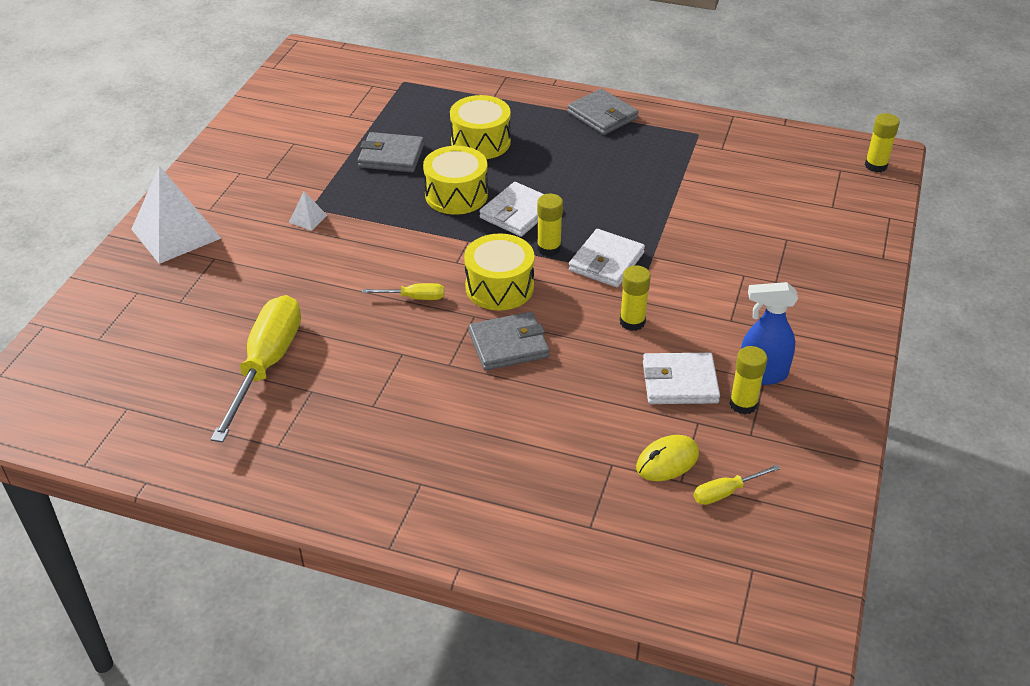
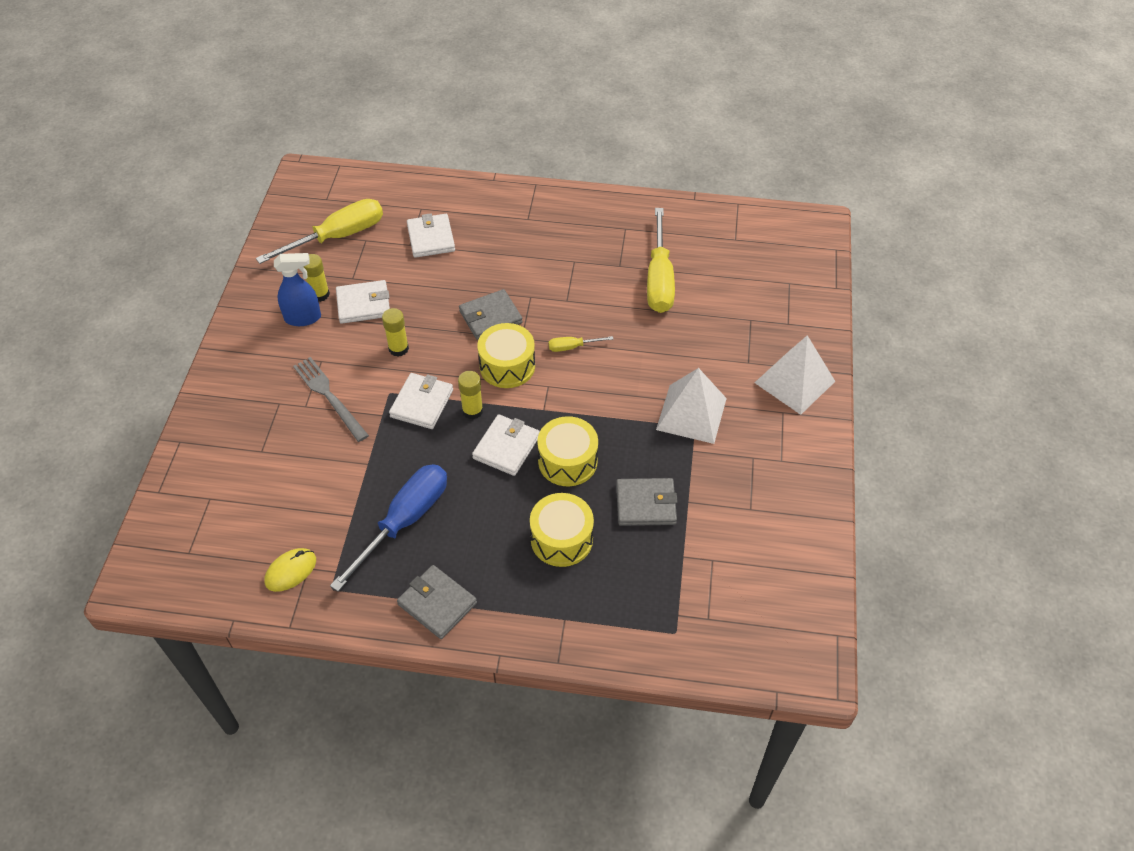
camera: 170 degrees right, 10 degrees up
white pyramid [289,192,327,231] -> white pyramid [656,368,727,444], size x2.36
yellow mouse [636,435,699,481] -> yellow mouse moved to [264,548,316,592]
yellow screwdriver [694,465,780,505] -> yellow screwdriver [256,199,383,264], size x2.22
yellow glue stick [865,113,900,172] -> none
none -> grey fork [293,357,369,442]
none -> blue screwdriver [330,464,447,591]
none -> white wallet [407,213,455,258]

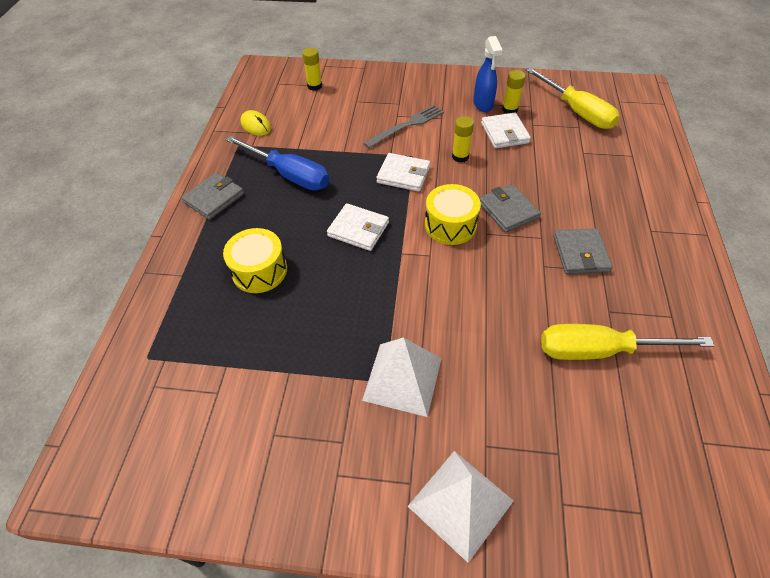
camera: 90 degrees right, 0 degrees up
white wallet [407,213,455,258] -> none
yellow glue stick [458,371,483,419] -> yellow glue stick moved to [302,48,322,91]
yellow drum [537,416,598,486] -> none
yellow screwdriver [548,336,614,352] -> none
grey wallet [616,478,678,526] -> grey wallet moved to [553,228,612,274]

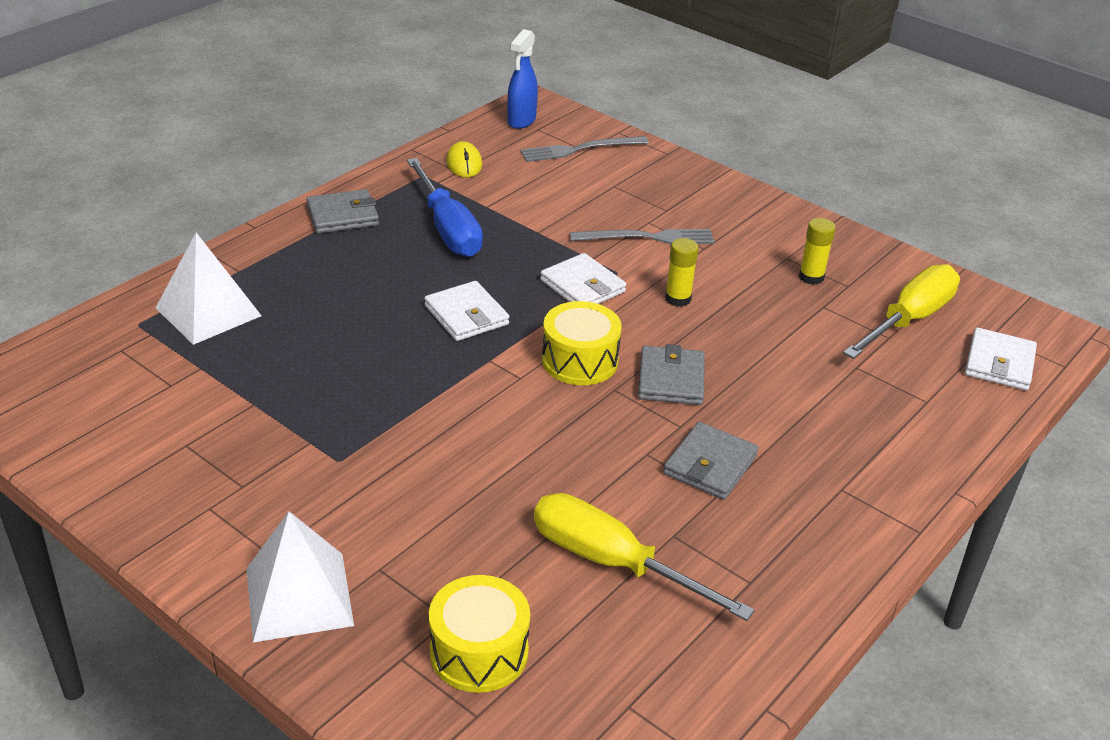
camera: 30 degrees right, 15 degrees down
yellow drum [223,228,287,293] -> yellow drum moved to [429,575,530,693]
yellow glue stick [302,48,322,91] -> grey fork [520,136,649,162]
white pyramid [362,337,441,417] -> white pyramid moved to [155,233,262,345]
blue spray bottle [473,36,503,112] -> blue spray bottle moved to [507,29,538,129]
white wallet [481,112,531,149] -> white wallet moved to [965,328,1037,390]
yellow screwdriver [526,68,620,129] -> yellow screwdriver turned 135 degrees counterclockwise [843,264,960,359]

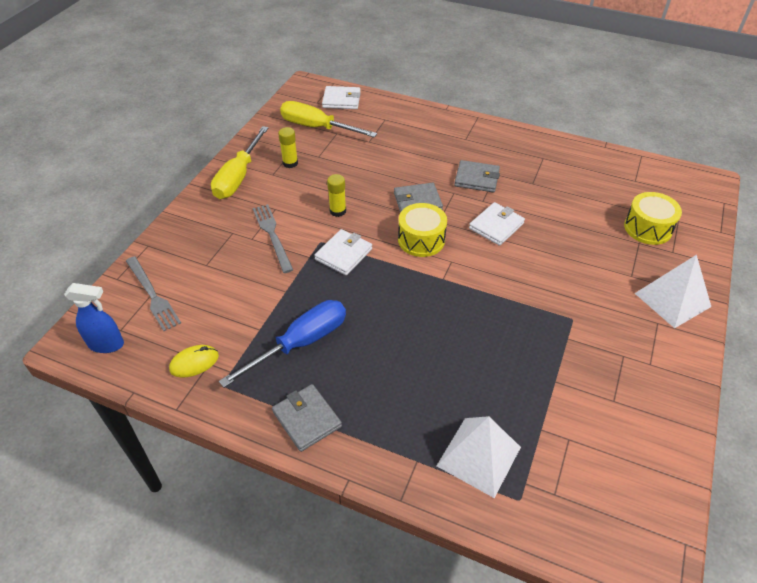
camera: 105 degrees left, 10 degrees up
white wallet [424,281,509,341] -> white wallet moved to [469,202,525,246]
yellow screwdriver [534,493,754,621] -> yellow screwdriver moved to [211,126,269,199]

